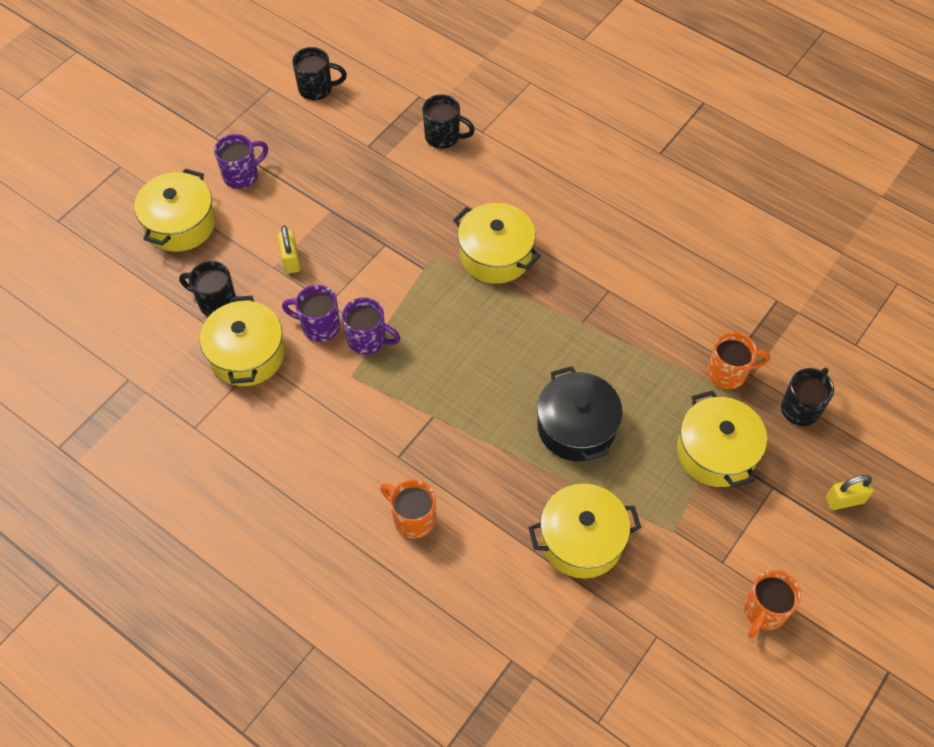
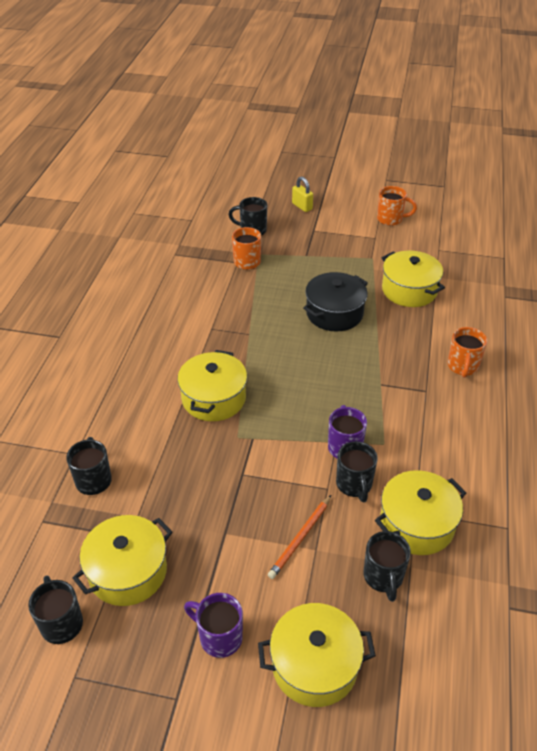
camera: 115 degrees left, 15 degrees down
yellow padlock [278,226,300,274] -> orange pencil [268,495,331,579]
purple mug [282,285,340,342] -> black mug [336,441,378,502]
yellow pot [677,390,767,487] -> yellow pot moved to [73,515,173,606]

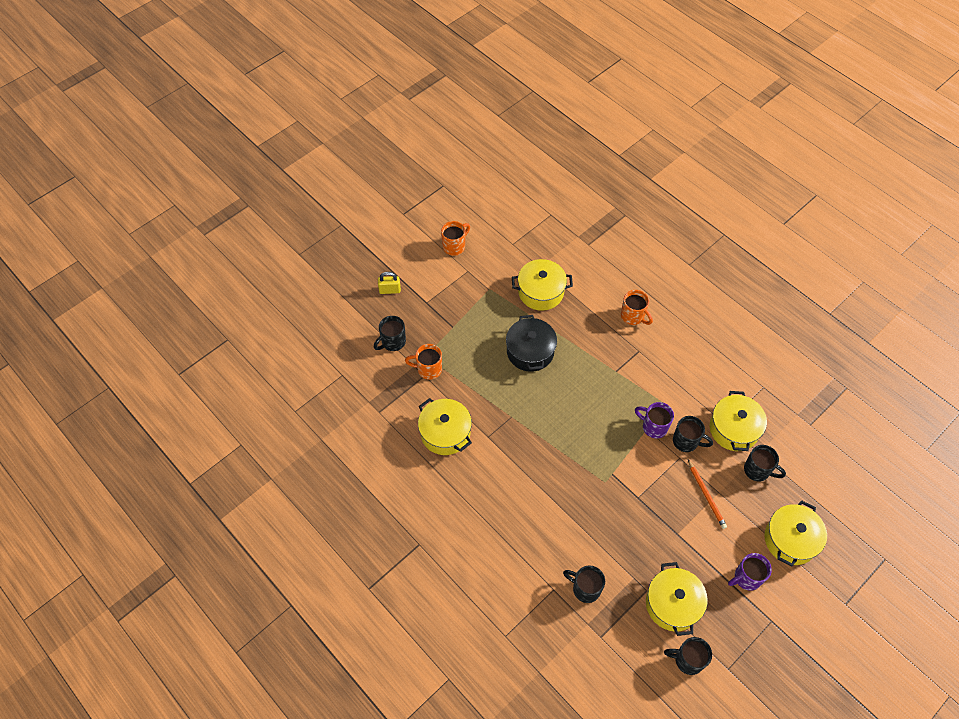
camera: 55 degrees left, 15 degrees up
yellow pot [177,350,247,421] -> yellow pot moved to [418,398,472,455]

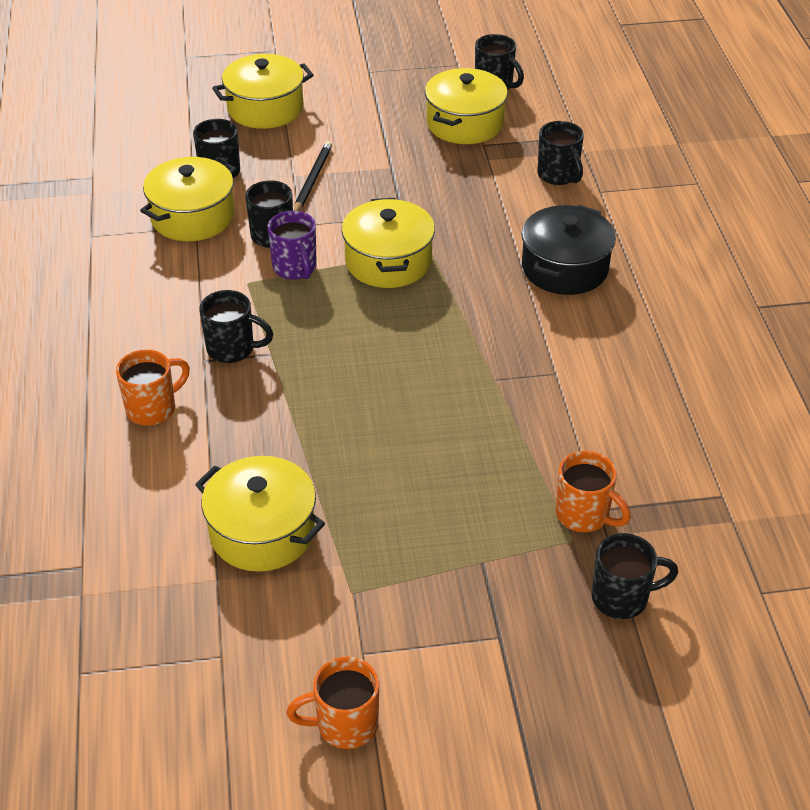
camera: 145 degrees left, 15 degrees down
yellow padlock [378,272,401,294] -> none
yellow pot [418,398,472,455] -> yellow pot moved to [342,198,435,288]
black pot [506,315,557,372] -> black pot moved to [521,205,616,295]
orange mug [621,290,653,325] -> orange mug turned 60 degrees clockwise [116,349,190,426]
orange pencil [688,460,727,529] -> black pencil [294,141,332,211]
purple mug [728,553,772,591] -> none
none -> black mug [199,290,273,363]

